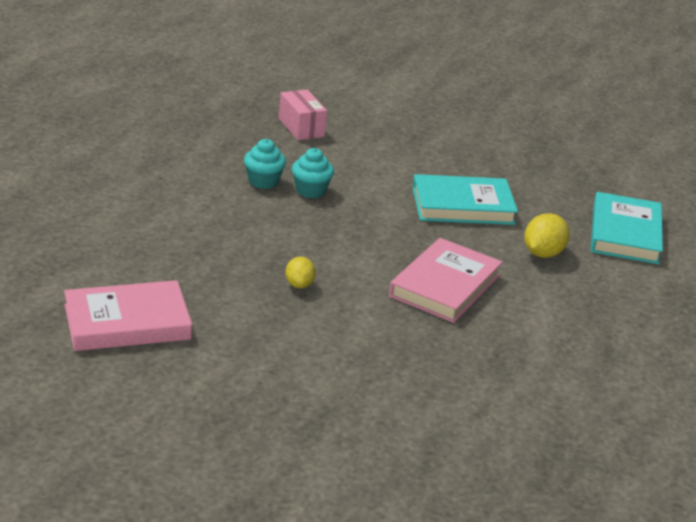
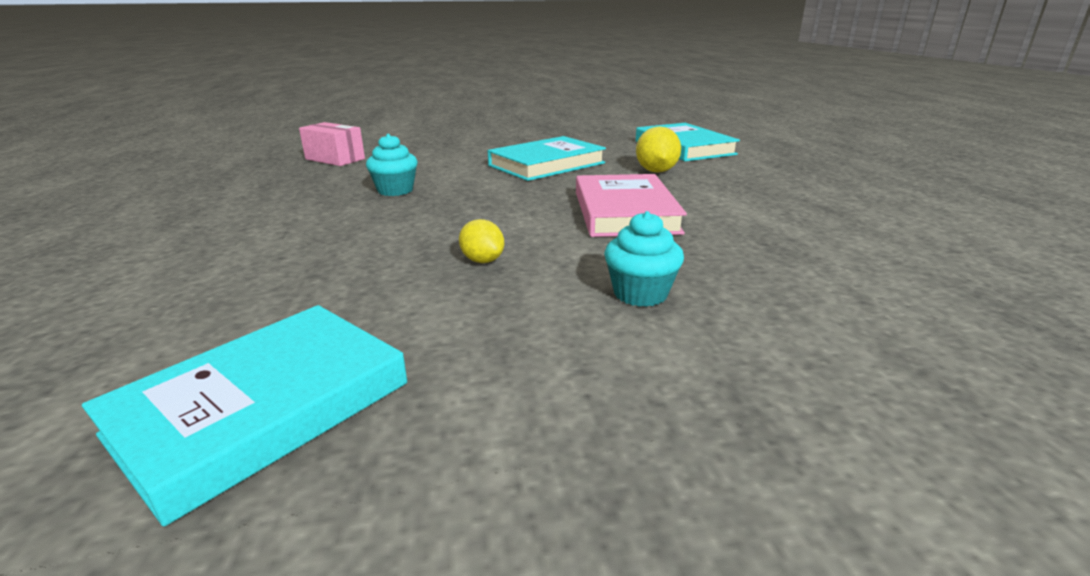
camera: 30 degrees left, 5 degrees down
pink book [64,280,192,351] -> turquoise book [82,305,407,527]
turquoise cupcake [244,139,286,189] -> turquoise cupcake moved to [604,211,684,307]

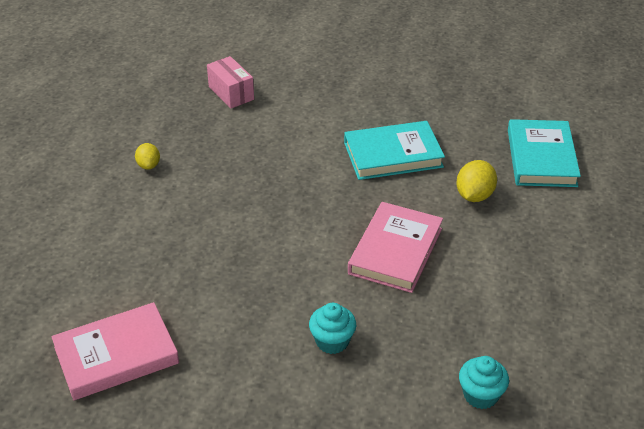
camera: 25 degrees right, 15 degrees up
turquoise book [82,305,407,527] -> pink book [51,302,179,400]
turquoise cupcake [366,134,418,196] -> turquoise cupcake moved to [459,356,509,409]
yellow lemon [459,219,504,263] -> yellow lemon moved to [135,143,160,170]

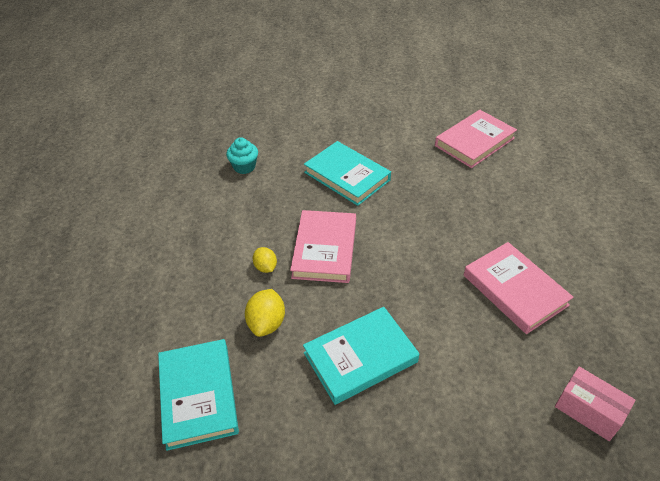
camera: 165 degrees right, 5 degrees up
yellow lemon [135,143,160,170] -> yellow lemon moved to [253,247,277,273]
turquoise cupcake [309,303,356,354] -> turquoise book [304,141,391,206]
none -> pink book [464,242,574,334]

